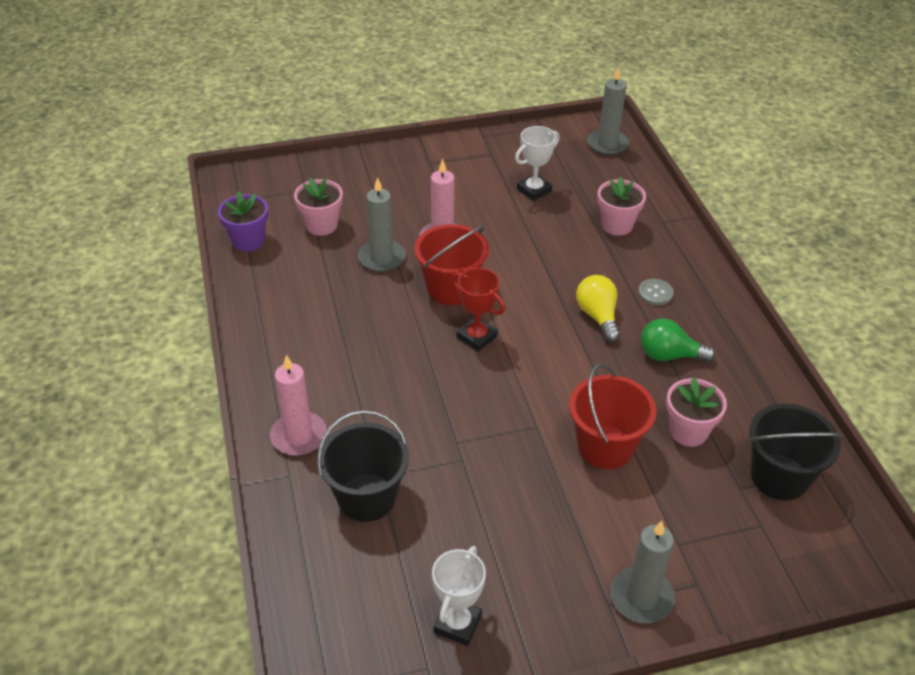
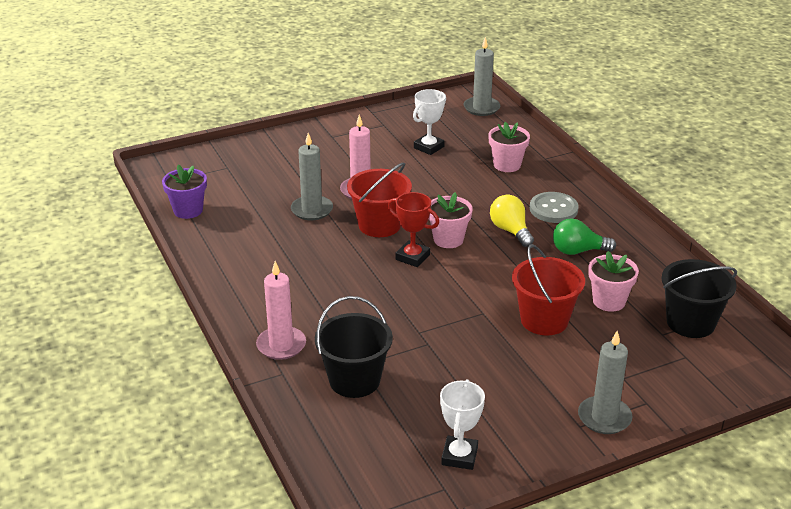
camera: 10 degrees left, 10 degrees down
pink flower pot [294,178,343,236] -> pink flower pot moved to [429,192,473,248]
grey button [638,279,674,305] -> grey button [530,192,579,223], size x1.61

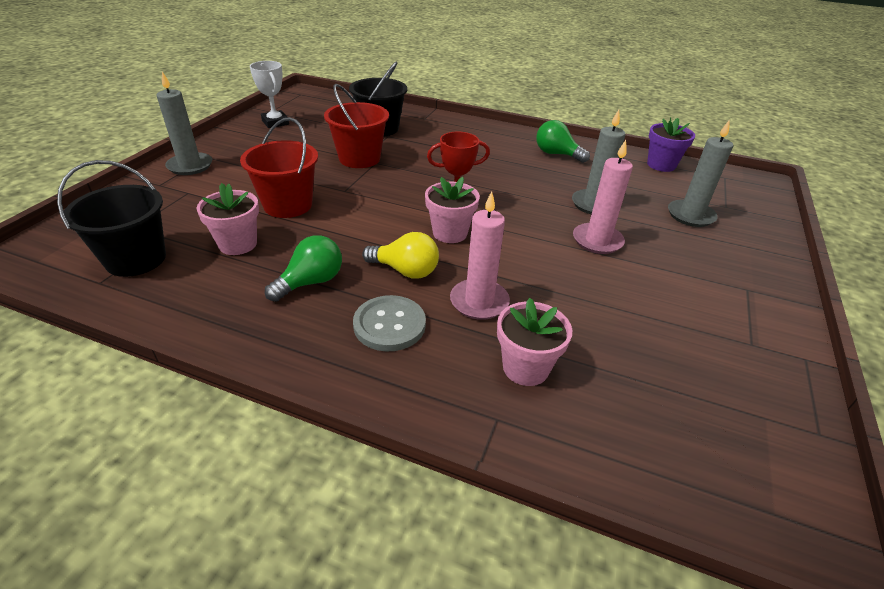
camera: 135 degrees right, 5 degrees up
pink candle [256,261,306,360] -> pink candle moved to [450,191,510,320]
red bucket [347,163,412,237] -> red bucket moved to [324,84,389,168]
white trophy [413,89,446,155] -> none
grey candle [464,37,500,116] -> grey candle moved to [668,120,733,227]
none -> green light bulb [536,120,590,163]

